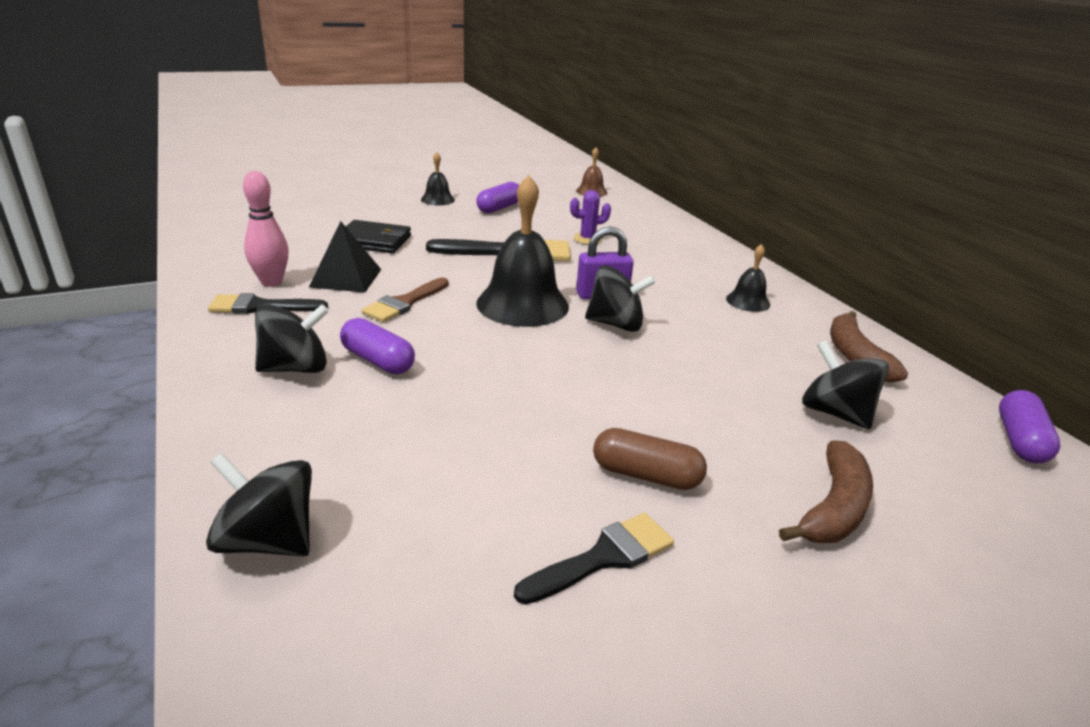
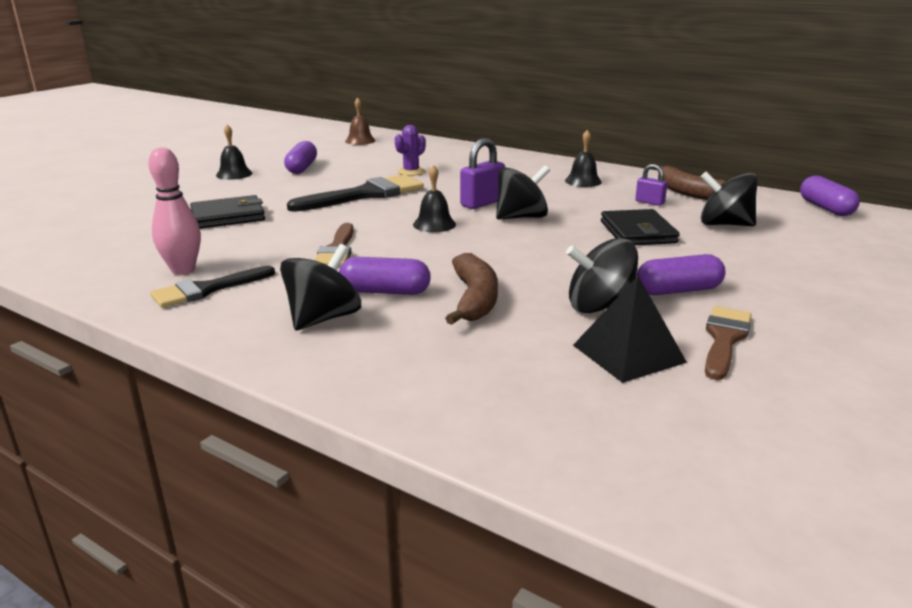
camera: 30 degrees left, 5 degrees down
black spinning top [206,453,312,556] -> black spinning top moved to [566,238,638,313]
black pyramid [309,221,381,293] -> black pyramid moved to [573,276,687,383]
black bell [476,175,569,327] -> black bell [413,165,456,232], size x0.49
black brush [514,513,674,604] -> brown brush [705,306,752,380]
brown capsule [593,428,707,490] -> purple capsule [636,254,726,295]
brown banana [779,440,873,543] -> brown banana moved to [445,253,498,325]
none -> black wallet [601,209,680,245]
none -> purple padlock [635,164,668,206]

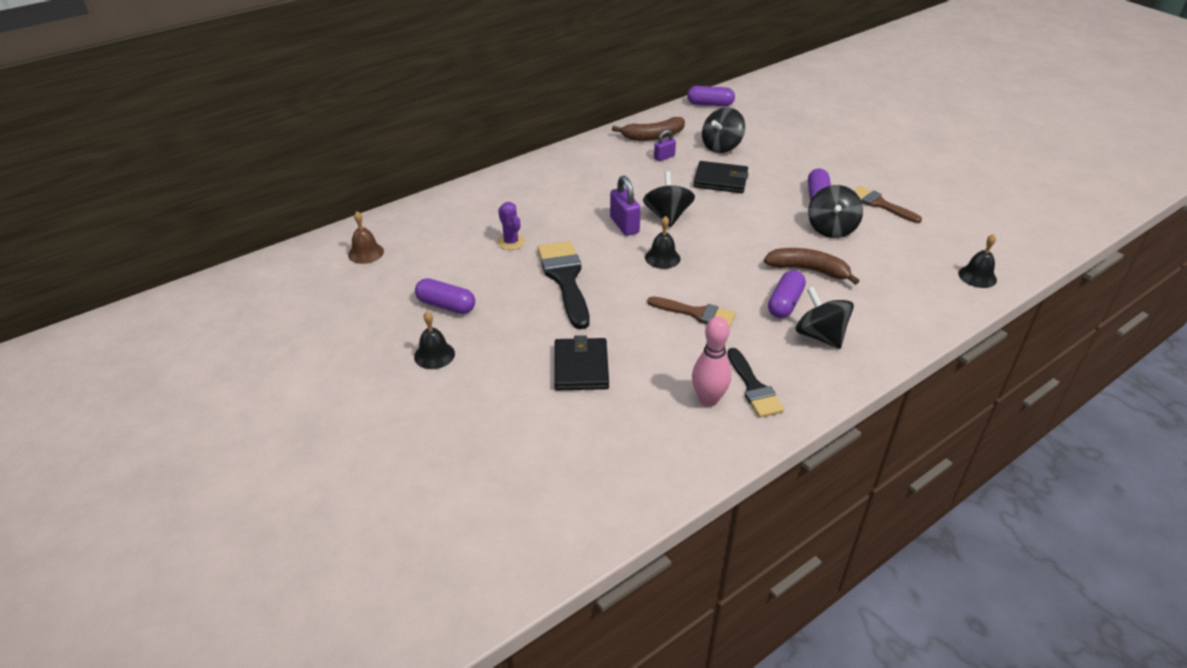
camera: 70 degrees left, 15 degrees up
black bell [565,130,602,187] -> black bell moved to [958,234,997,288]
black pyramid [573,276,687,383] -> none

